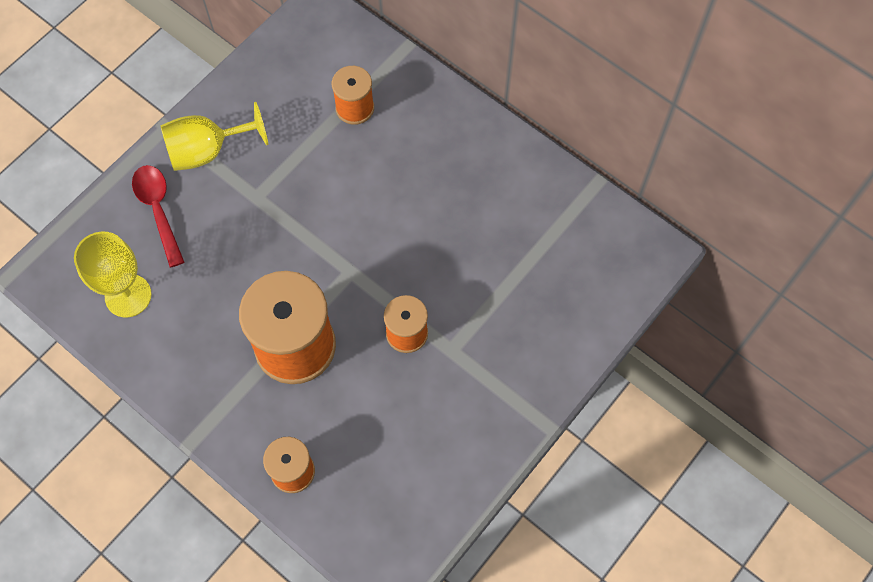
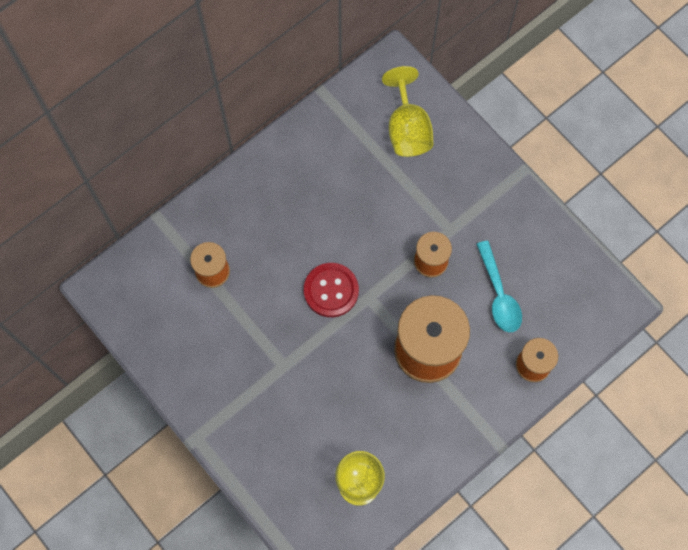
camera: 80 degrees left, 5 degrees up
red spoon [132,165,184,267] -> none
yellow goblet [160,102,268,171] -> yellow goblet moved to [382,66,433,157]
none -> red button [304,263,359,317]
none -> turquoise spoon [476,240,522,332]

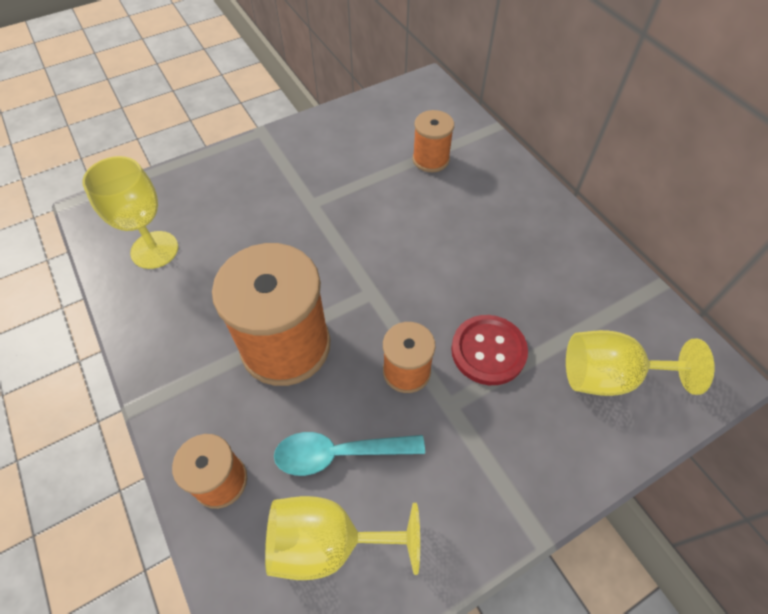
camera: 100 degrees right, 15 degrees down
red button [304,263,359,317] -> red button moved to [451,315,528,385]
none -> yellow goblet [265,496,420,580]

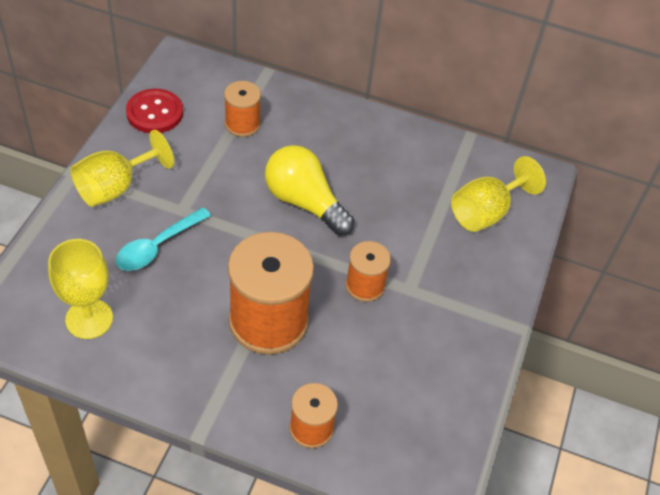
camera: 45 degrees left, 5 degrees down
yellow goblet [265,496,420,580] -> yellow goblet moved to [70,130,174,207]
turquoise spoon [274,432,425,476] -> turquoise spoon moved to [116,207,211,271]
red button [451,315,528,385] -> red button moved to [126,89,183,133]
none -> yellow light bulb [265,145,354,235]

